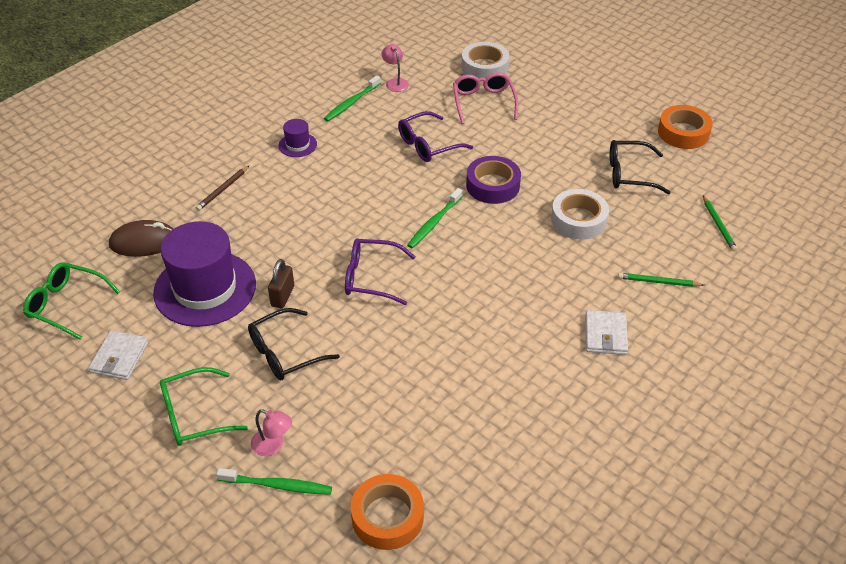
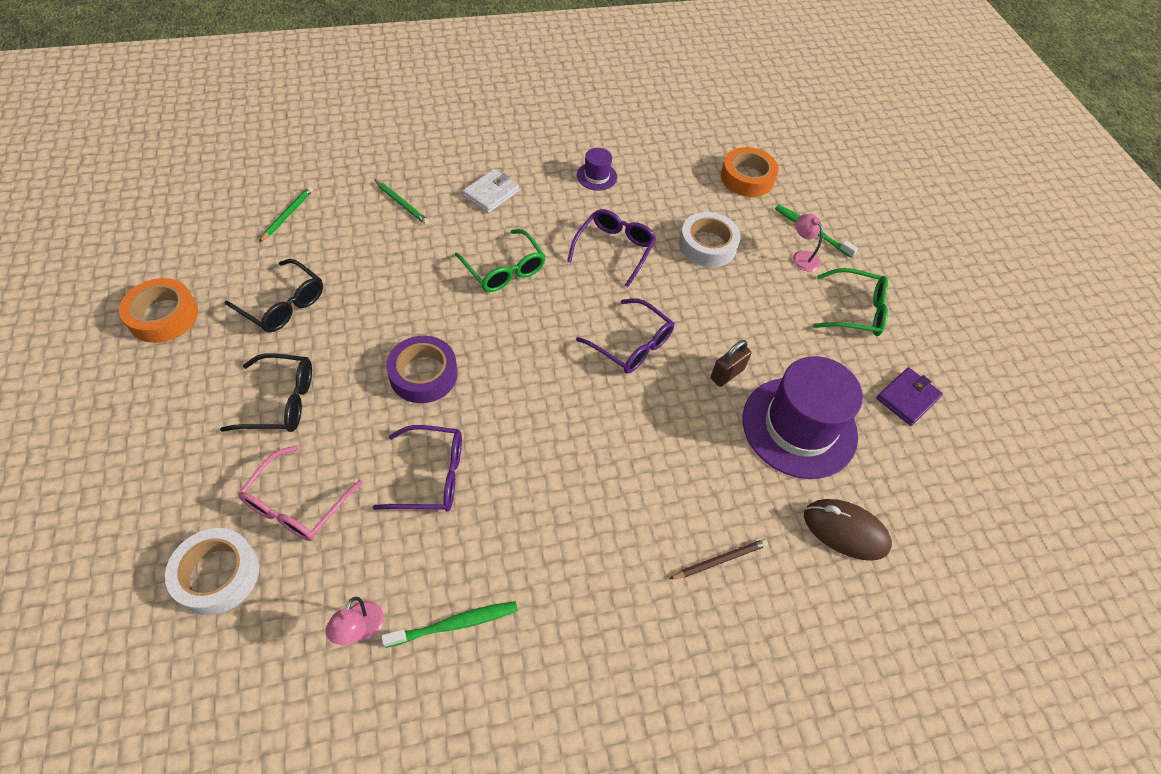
camera: 150 degrees left, 10 degrees up
green glasses [23,262,120,340] -> green glasses moved to [455,229,546,292]
white wallet [88,330,149,380] -> purple wallet [876,367,943,426]
black glasses [248,308,340,380] -> black glasses moved to [220,353,312,432]
purple hat [278,119,317,157] -> purple hat moved to [577,148,617,191]
green toothbrush [407,188,463,248] -> none
white tape [551,189,609,240] -> white tape moved to [679,212,741,267]
none -> purple glasses [567,209,656,287]

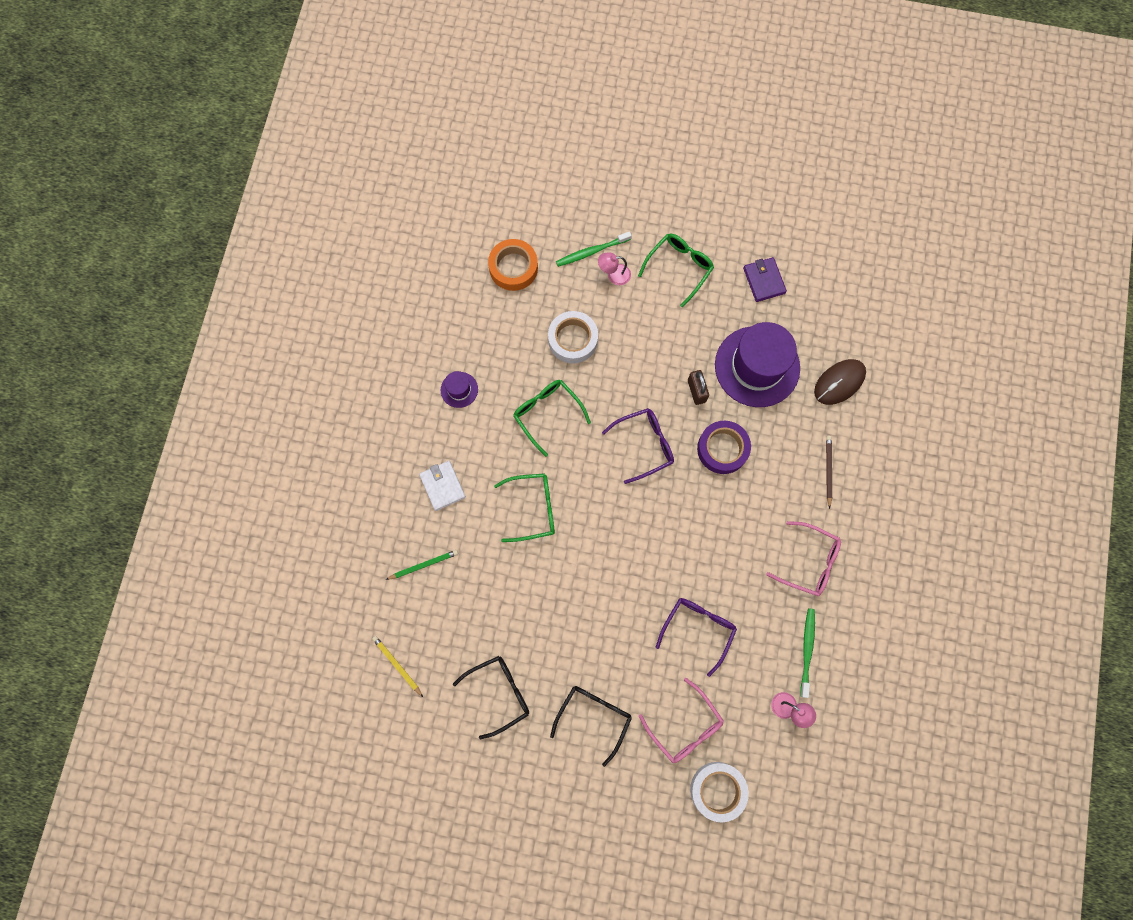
camera: 60 degrees left, 20 degrees up
orange tape [119,278,198,343] -> none
green pencil [259,186,313,242] -> yellow pencil [372,636,423,697]
purple tape [386,336,458,403] -> purple tape moved to [697,421,751,474]
purple glasses [567,209,656,287] -> green glasses [513,380,591,457]
none -> pink glasses [766,521,841,596]

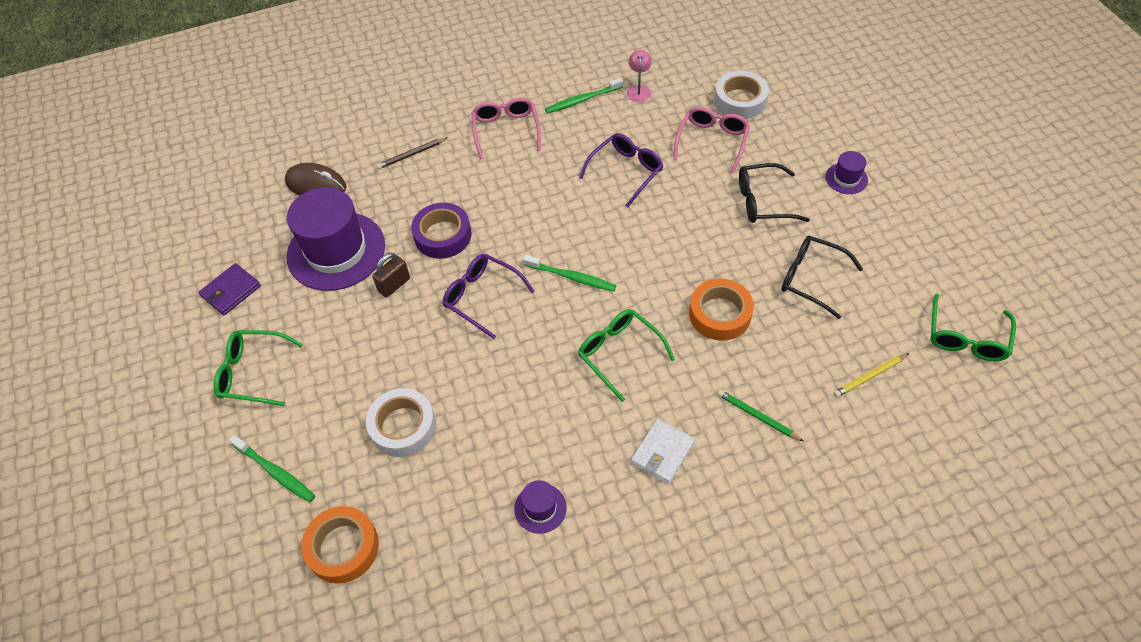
camera: 120 degrees left, 20 degrees down
yellow pencil [372,636,423,697] -> yellow pencil turned 45 degrees clockwise [833,353,909,398]
green glasses [513,380,591,457] -> green glasses moved to [930,293,1016,361]
pink lamp [598,252,631,285] -> none
purple glasses [656,598,737,677] -> purple glasses turned 135 degrees clockwise [579,133,663,207]
none -> green toothbrush [523,255,616,292]
none -> orange tape [689,279,754,341]
none -> purple hat [825,151,868,194]

